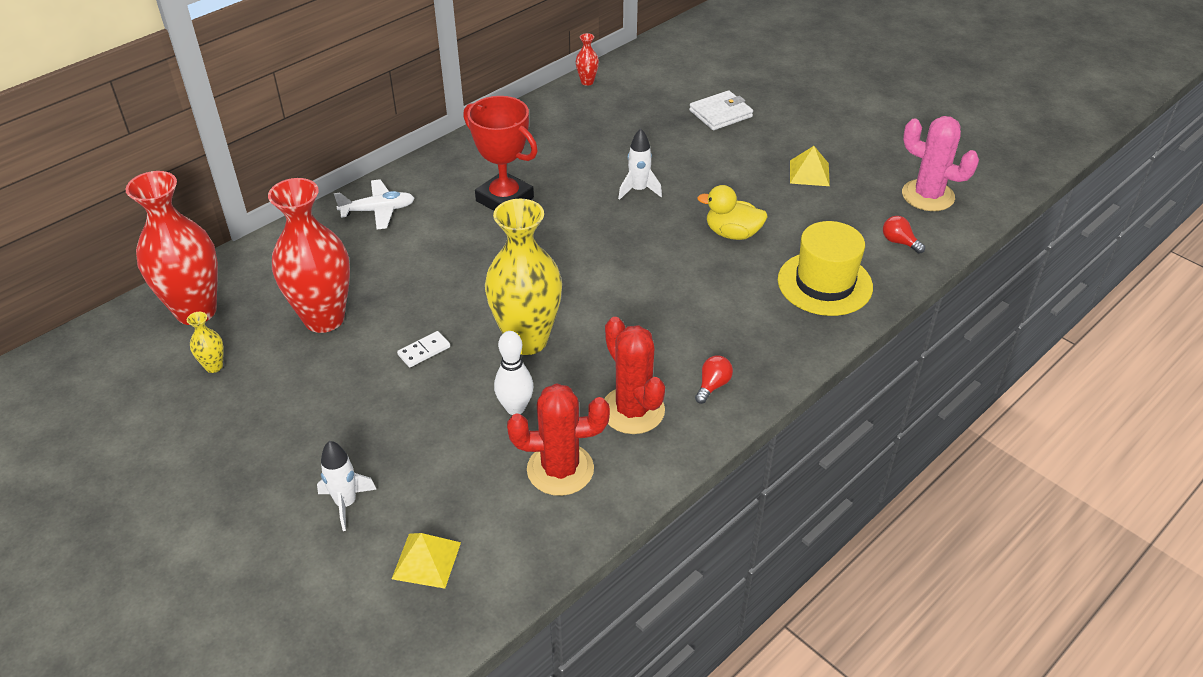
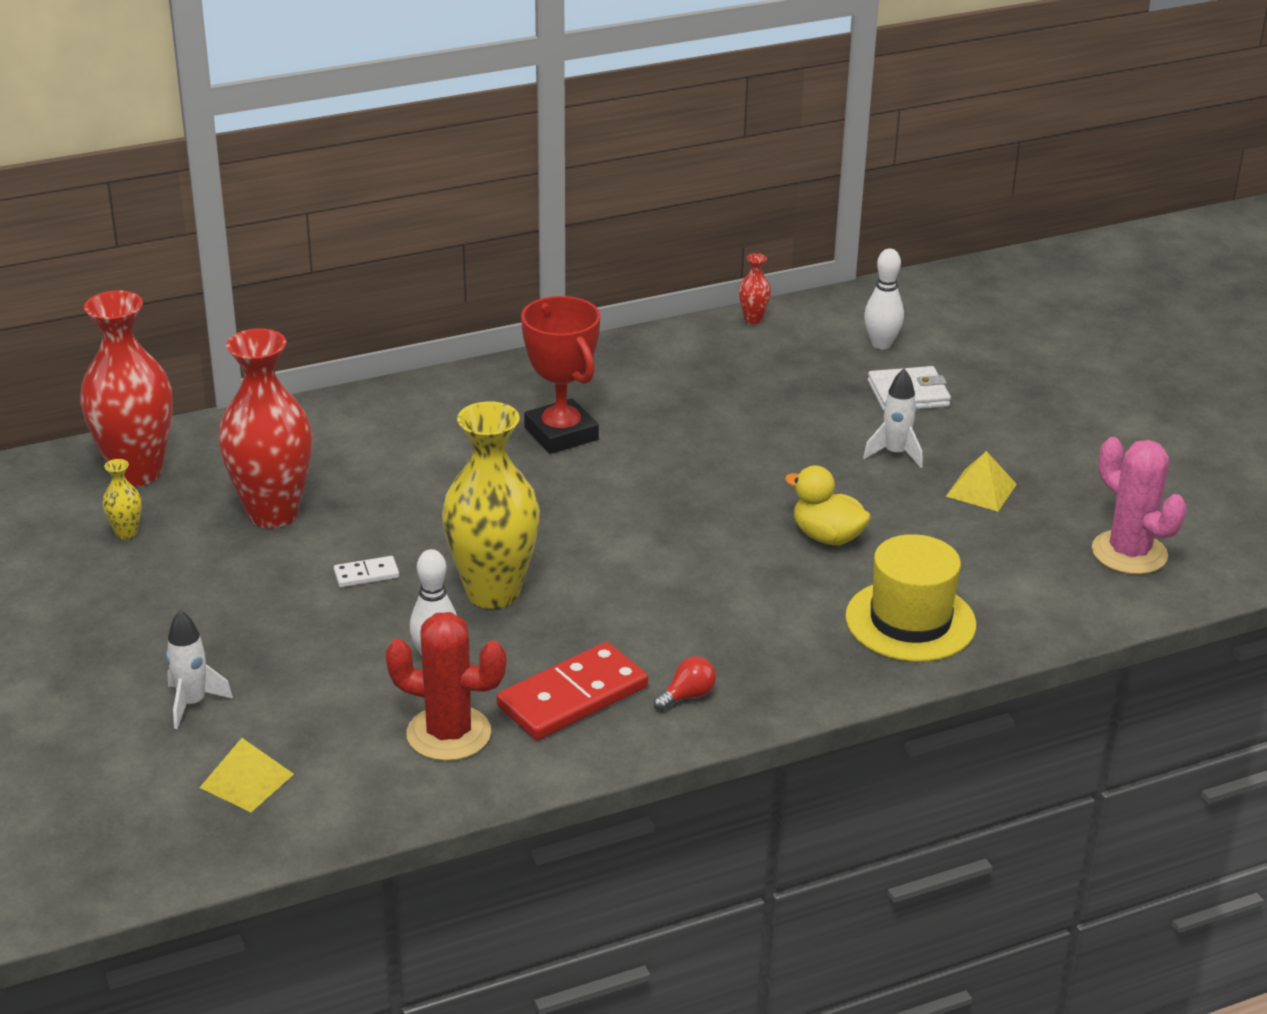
camera: 20 degrees right, 10 degrees down
white plane [334,179,414,230] -> none
red cactus [604,317,665,434] -> red domino [497,642,648,740]
white rocket [618,129,662,200] -> white rocket moved to [863,369,923,468]
red light bulb [883,216,925,254] -> none
none -> white bowling pin [864,248,904,349]

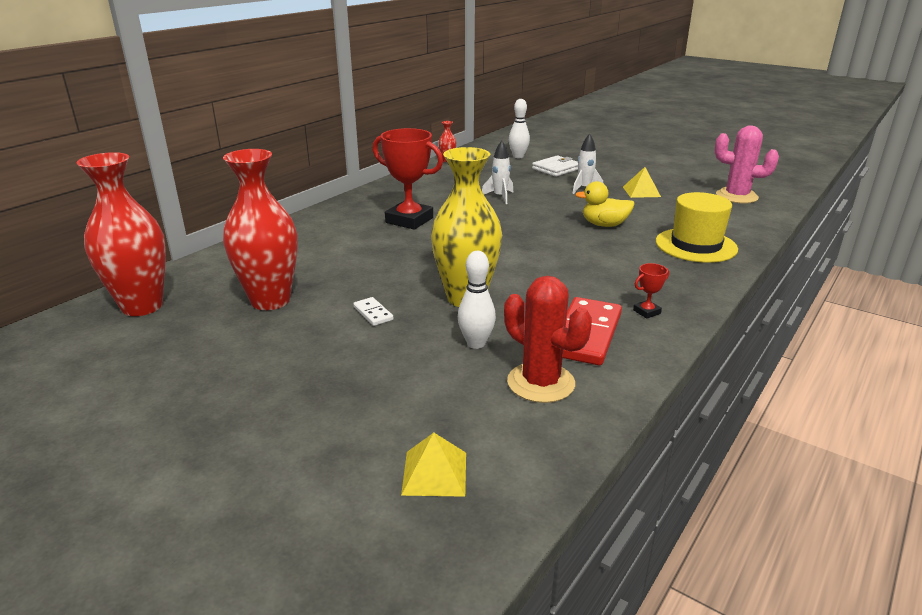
camera: 30 degrees left, 5 degrees down
yellow vase [103,459,141,539] -> none
white rocket [166,610,233,729] -> white rocket moved to [482,141,513,204]
white domino [334,556,399,587] -> white domino turned 75 degrees counterclockwise [353,297,394,326]
red cactus [385,612,506,761] -> red cactus turned 60 degrees clockwise [504,276,592,403]
red light bulb [654,657,716,711] -> red trophy [633,263,669,319]

